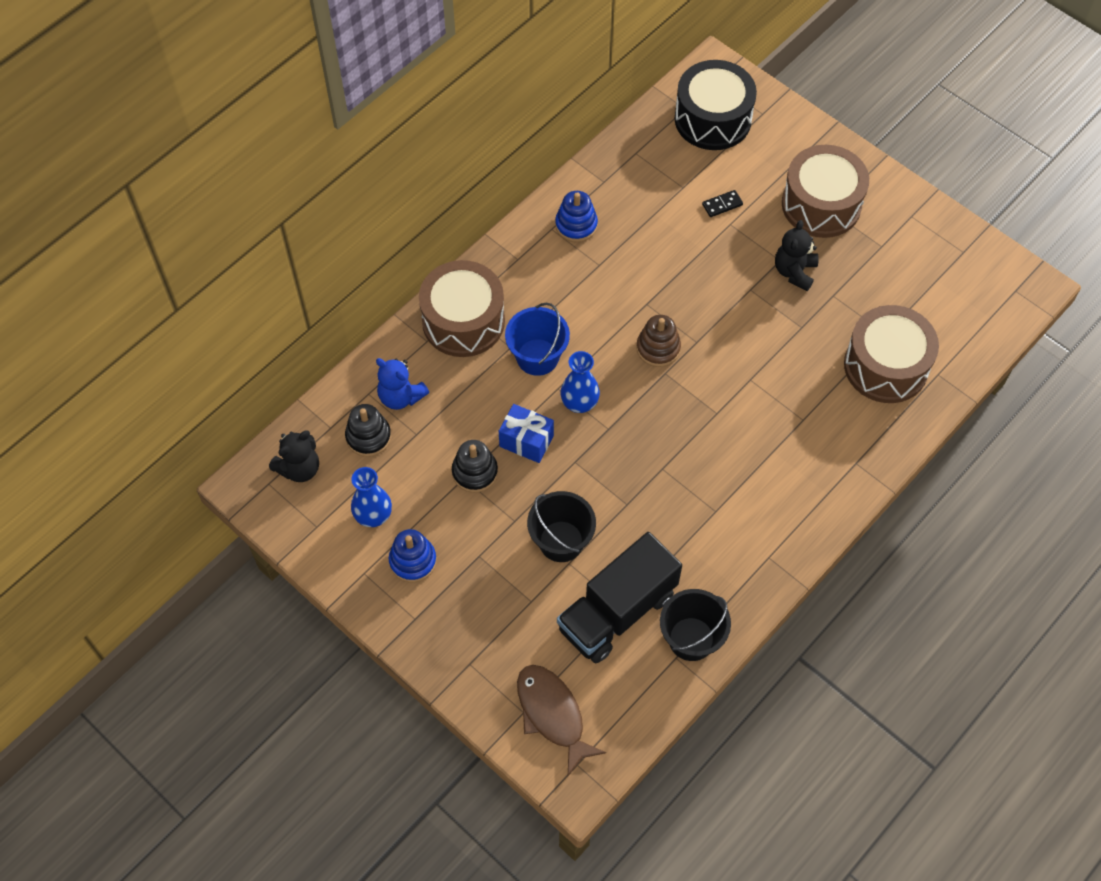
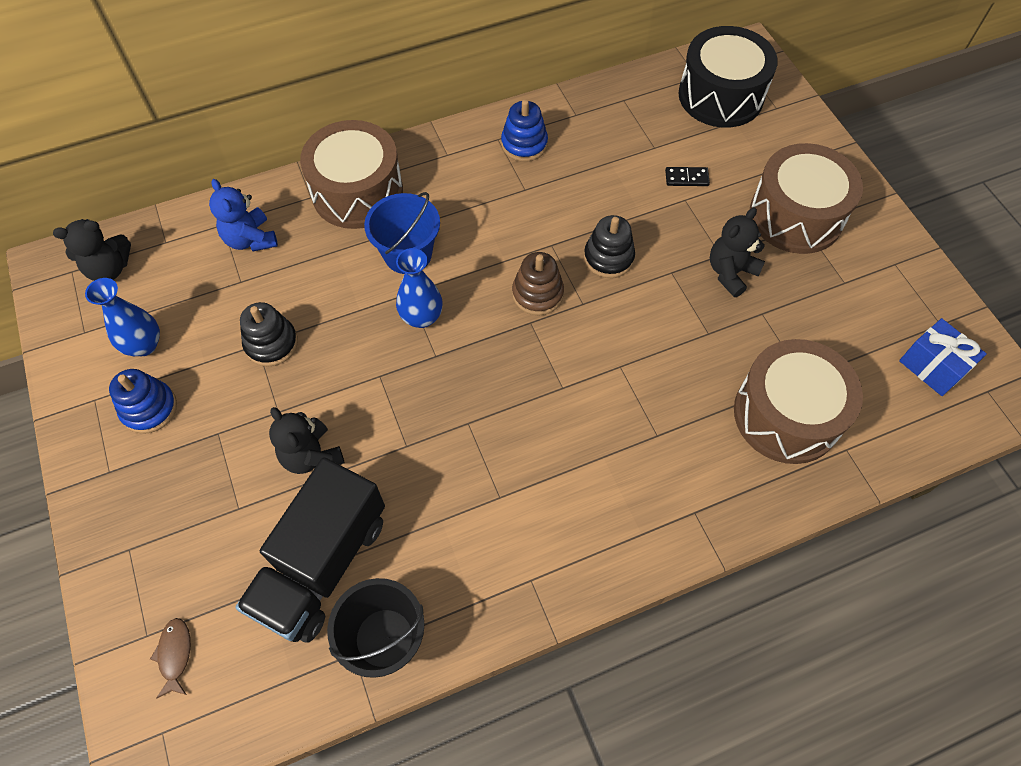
camera: 25 degrees right, 0 degrees up
black stacking toy [345,404,391,457] -> black stacking toy moved to [584,215,635,278]
blue gift [499,404,554,463] -> blue gift moved to [899,318,987,396]
brown fish [517,665,606,776] -> brown fish [150,618,191,699], size x0.50
black bucket [527,491,596,562] -> black teddy bear [269,407,345,474]
black truck [557,532,682,663] -> black truck turned 45 degrees counterclockwise [235,457,385,643]

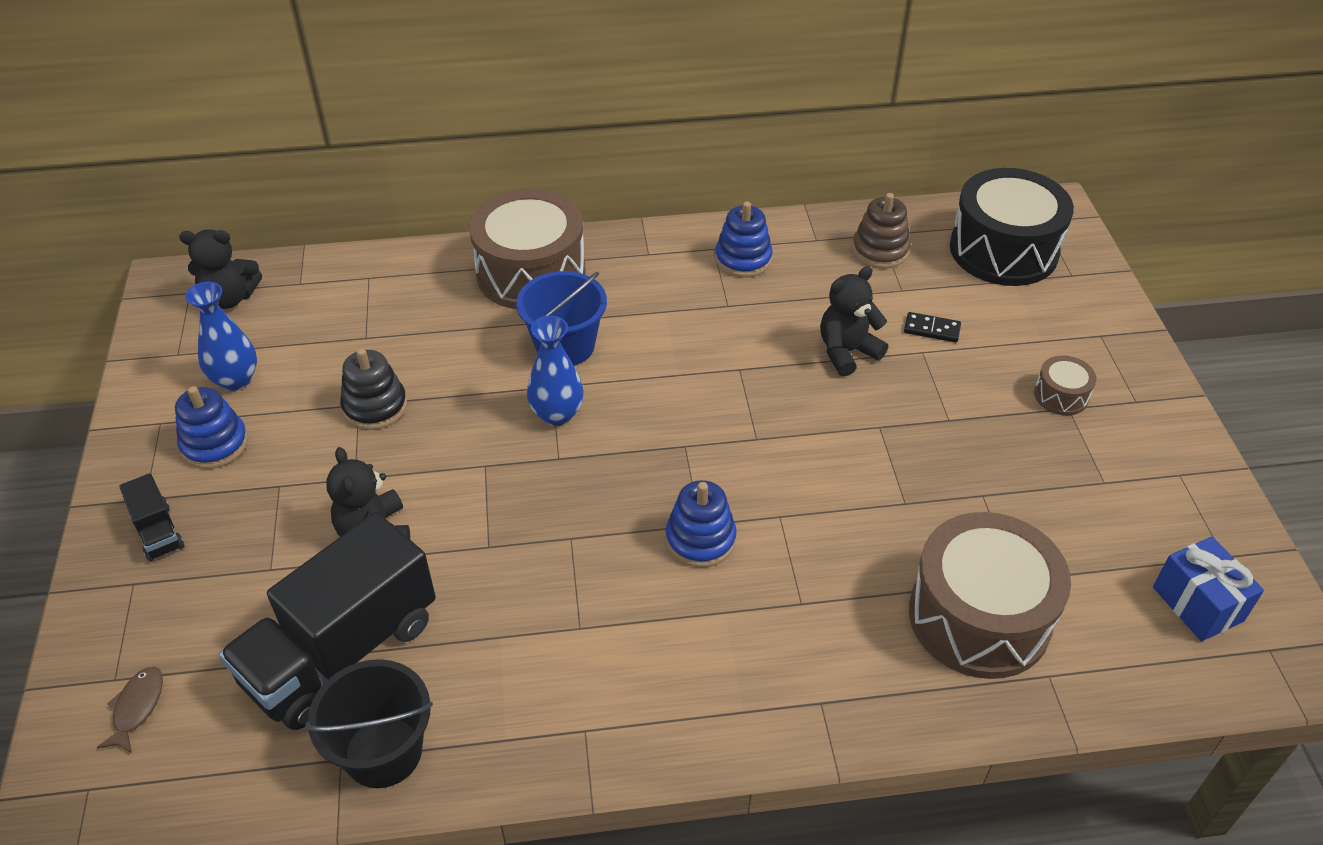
camera: 15 degrees right, 15 degrees down
blue teddy bear [209,179,278,251] -> none
brown stacking toy [512,252,564,315] -> brown stacking toy moved to [852,193,911,269]
black stacking toy [584,215,635,278] -> none
black teddy bear [710,207,765,297] -> black teddy bear moved to [820,266,888,376]
brown drum [750,143,863,254] -> brown drum [1034,356,1096,415], size x0.44
none -> black truck [119,473,184,561]
none -> blue stacking toy [666,480,737,568]

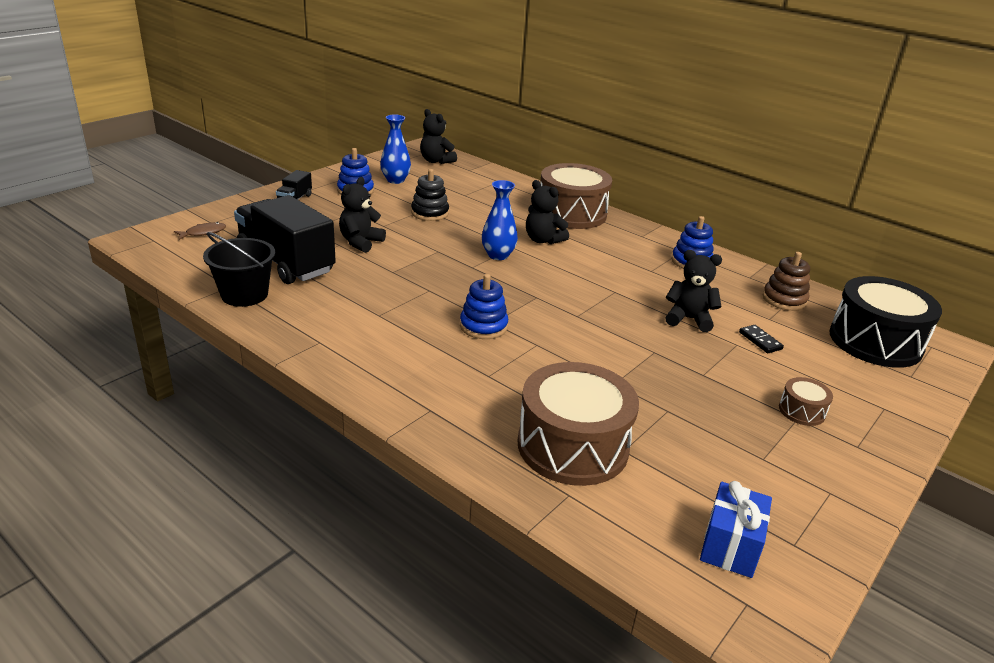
camera: 45 degrees right, 15 degrees down
black truck [219,512,436,730] -> black truck turned 45 degrees clockwise [234,195,336,284]
blue bucket [516,271,607,366] -> black teddy bear [526,180,569,244]

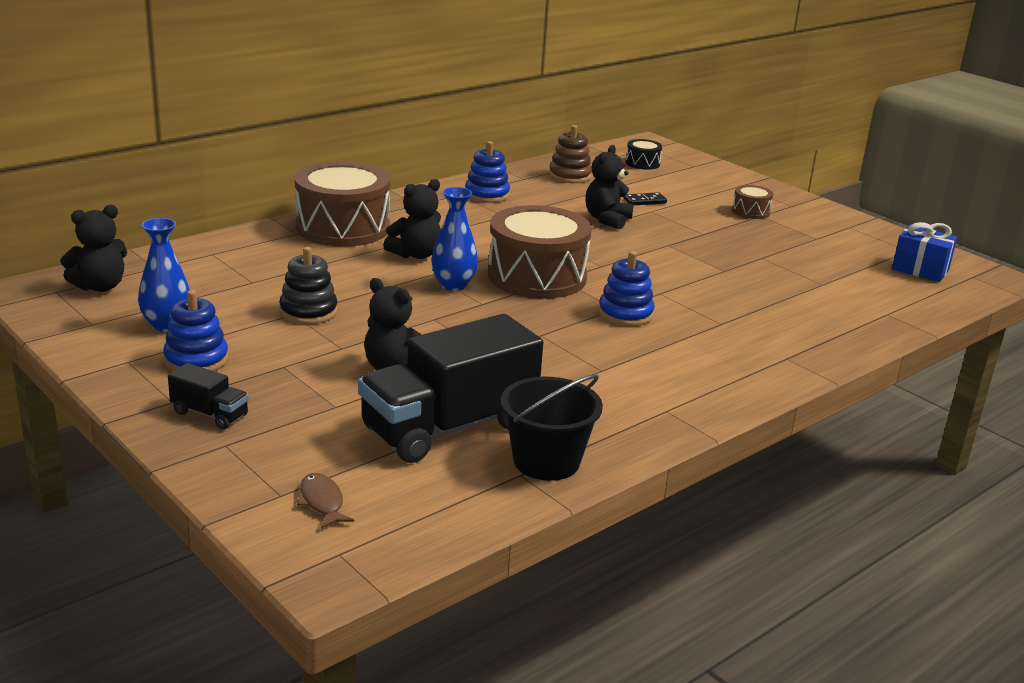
camera: 80 degrees left, 5 degrees down
brown drum [518,362,639,486] -> brown drum moved to [488,205,592,299]
black drum [829,276,942,368] -> black drum [626,139,662,170], size x0.44

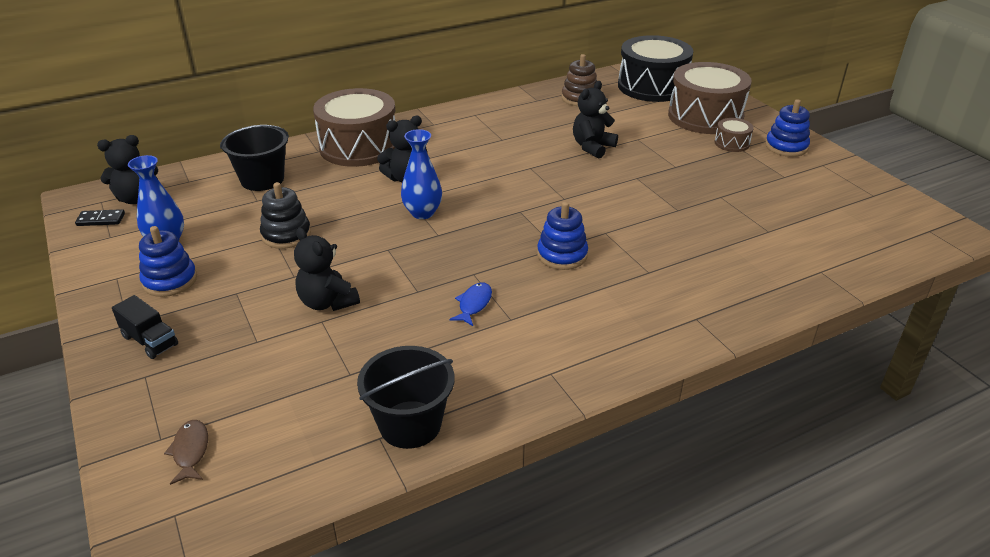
camera: 15 degrees right, 10 degrees up
black truck [358,314,543,463] -> none
blue stacking toy [465,141,510,203] -> blue stacking toy moved to [765,99,810,157]
brown drum [488,205,592,299] -> brown drum moved to [668,62,752,134]
black domino [623,192,667,205] -> black domino moved to [75,209,125,226]
black drum [626,139,662,170] -> black drum [618,35,693,102], size x2.26
blue gift [892,222,957,282] -> none
none -> black bucket [220,125,289,191]
none -> blue fish [449,282,492,326]

